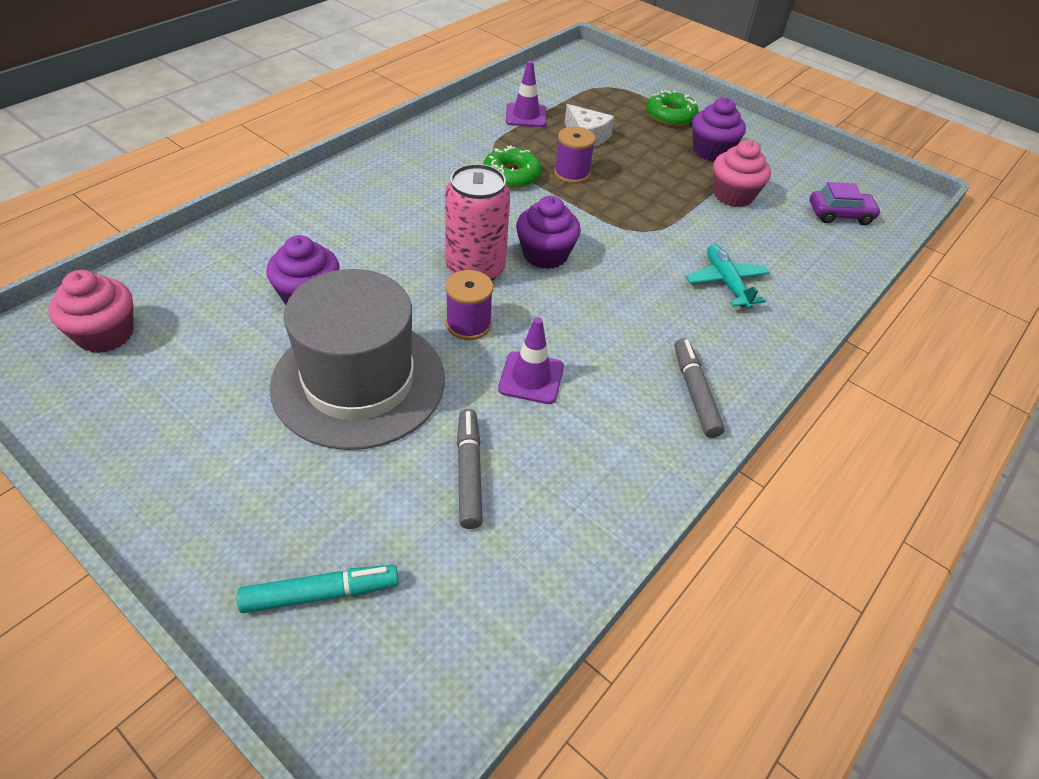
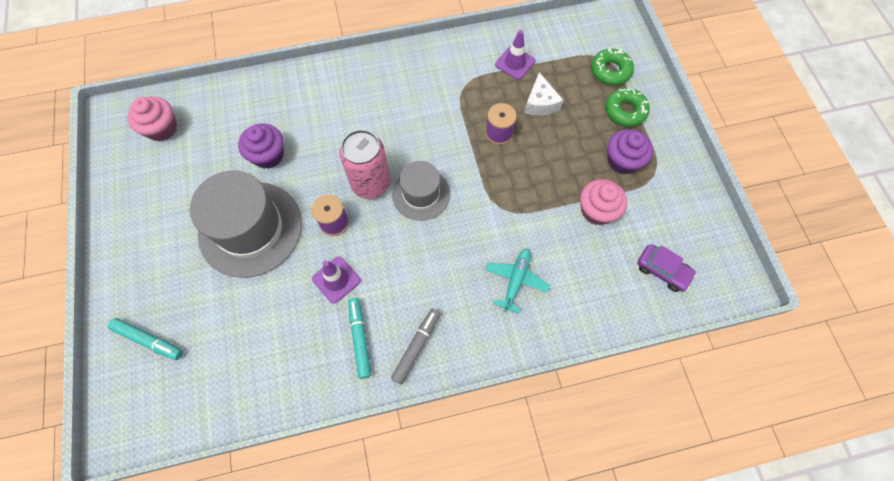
camera: 40 degrees right, 20 degrees up
grey marker [457,409,483,529] -> none
green donut [483,145,541,188] -> green donut moved to [591,48,634,85]
purple cupcake [516,196,581,269] -> grey hat [392,161,450,221]
none -> turquoise marker [348,298,371,379]

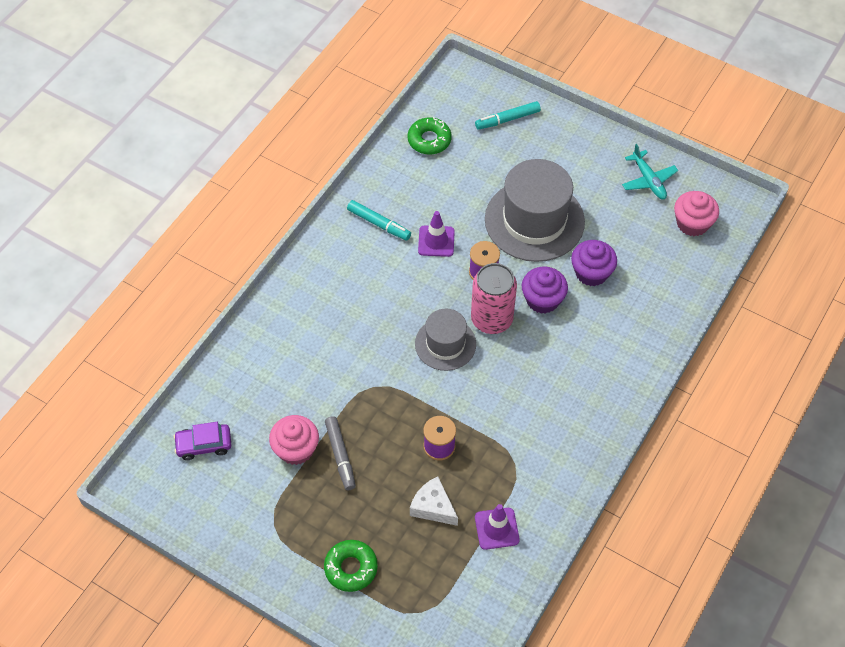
camera: 135 degrees right, 10 degrees down
grey marker [391,308,440,385] -> grey marker moved to [325,416,356,490]
turquoise plane [485,248,550,314] -> turquoise plane moved to [622,144,678,199]
green donut [591,48,634,85] -> green donut moved to [408,117,452,155]
purple cupcake [607,129,653,175] -> purple cupcake moved to [522,267,568,314]

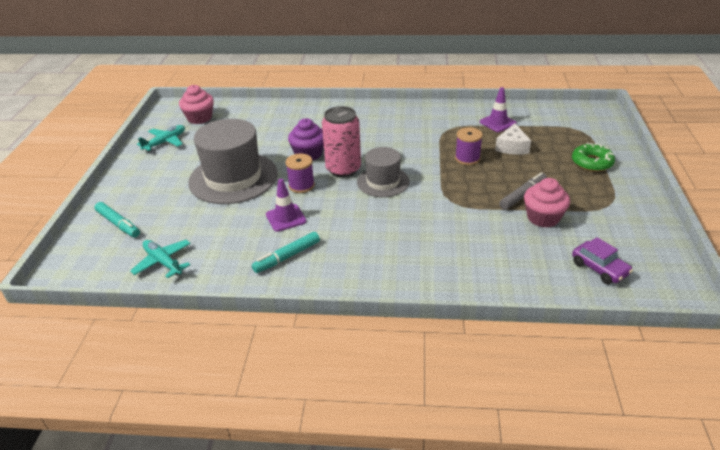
camera: 115 degrees left, 20 degrees down
turquoise marker [347,200,411,240] -> turquoise marker turned 135 degrees counterclockwise [252,232,320,273]
green donut [408,117,452,155] -> turquoise plane [130,240,191,278]
purple cupcake [571,240,617,286] -> none

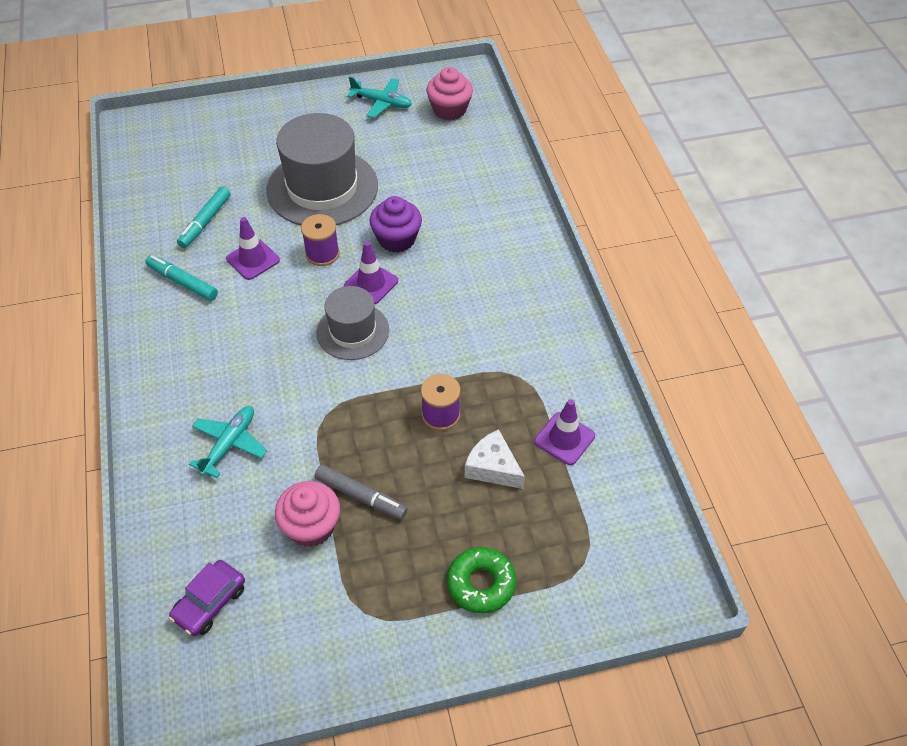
camera: 70 degrees right, 15 degrees up
turquoise marker [95,202,140,237] -> turquoise marker moved to [177,186,231,248]
turquoise plane [130,240,191,278] -> turquoise plane moved to [189,406,267,478]
pink can [322,106,361,177] -> purple traffic cone [344,241,398,304]
white cheese [495,123,531,155] -> white cheese turned 45 degrees clockwise [465,429,525,489]

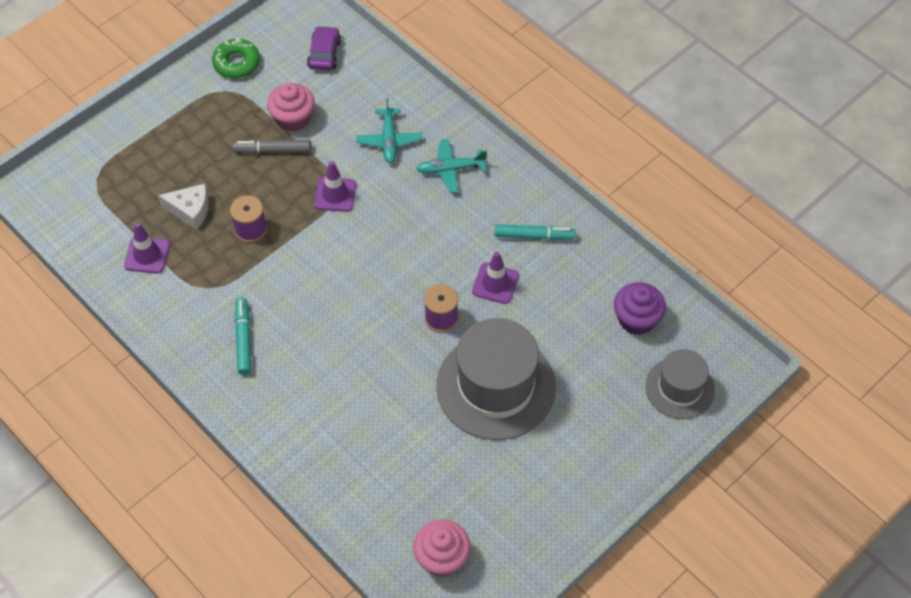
camera: 150 degrees right, 5 degrees up
turquoise marker [177,186,231,248] -> turquoise marker moved to [235,298,251,375]
grey hat [316,286,389,360] -> grey hat moved to [645,349,715,419]
purple traffic cone [344,241,398,304] -> purple traffic cone moved to [314,161,356,212]
turquoise plane [347,77,412,118] -> turquoise plane moved to [416,139,487,193]
purple cupcake [369,196,422,253] -> purple cupcake moved to [614,282,666,335]
green donut [447,547,516,614] -> green donut moved to [212,38,260,78]

